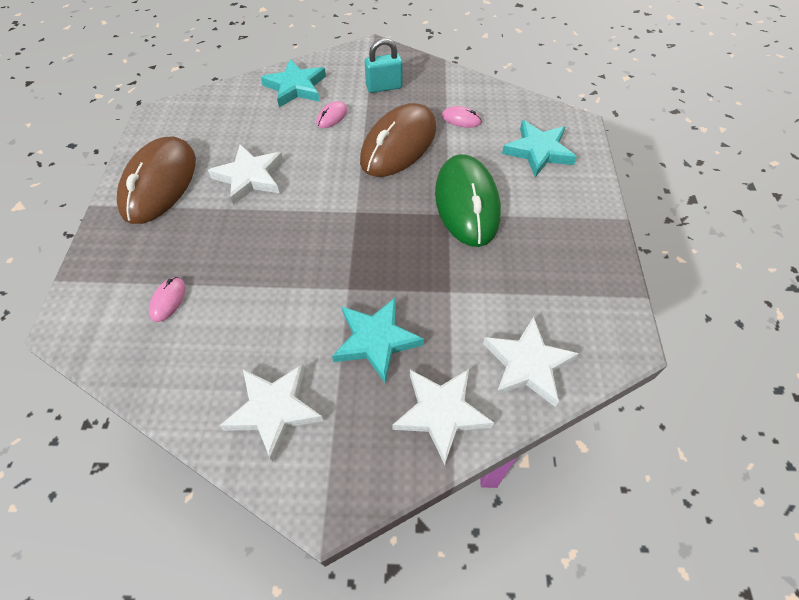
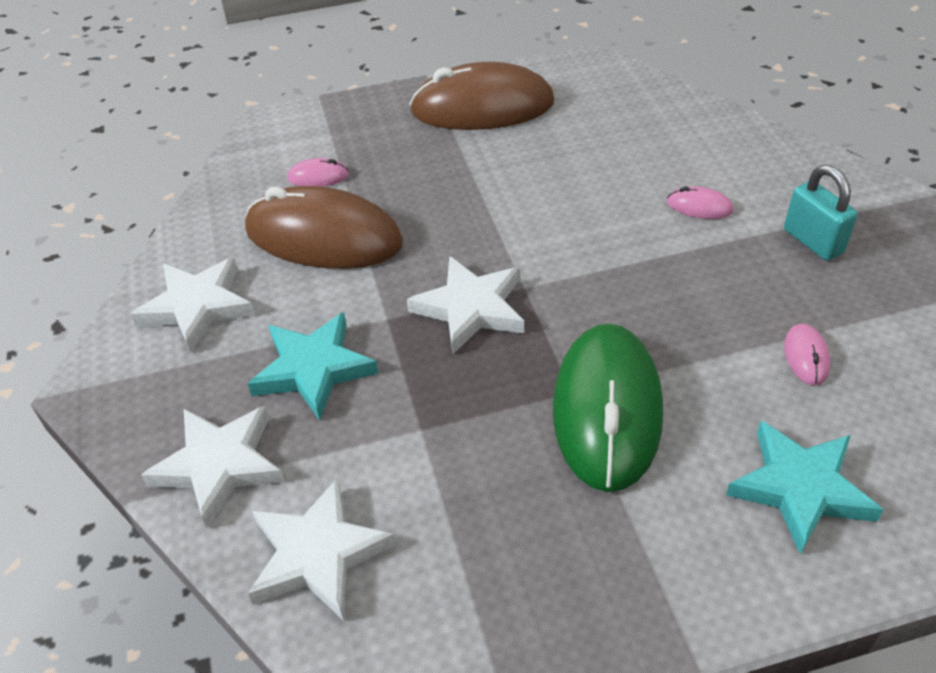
camera: 75 degrees right, 10 degrees down
white star [208,144,283,205] -> white star moved to [407,256,524,354]
turquoise star [261,59,326,107] -> none
brown mouse [360,103,436,177] -> brown mouse moved to [245,186,403,269]
green mouse [435,154,501,247] -> green mouse turned 60 degrees counterclockwise [553,323,663,492]

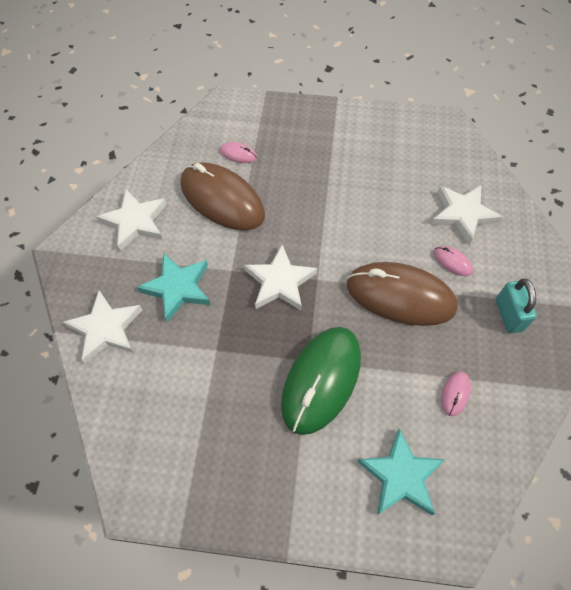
camera: 20 degrees right, 15 degrees up
white star [248,478,395,621] -> white star moved to [431,185,502,245]
brown mouse [409,62,555,130] -> brown mouse moved to [347,262,458,326]

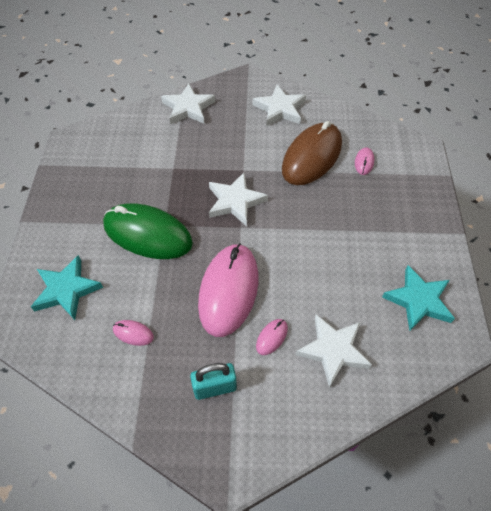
camera: 85 degrees right, 5 degrees down
turquoise star [137,253,210,322] -> turquoise star moved to [382,265,455,331]
brown mouse [347,262,458,326] -> pink mouse [198,243,258,337]

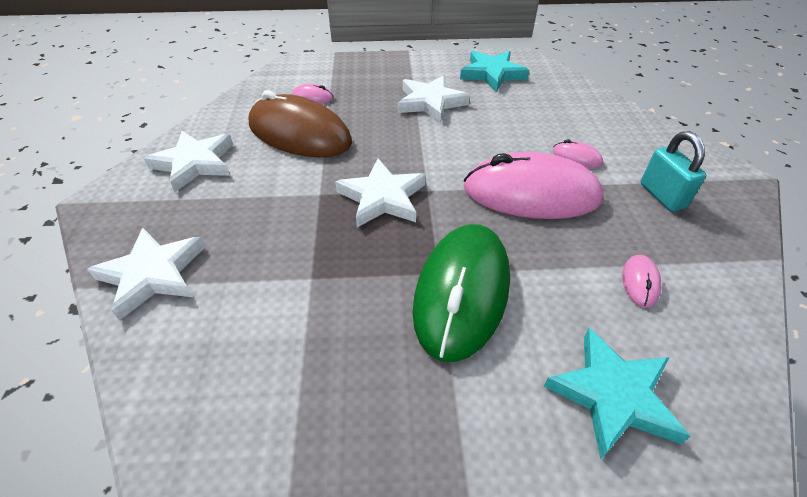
camera: 95 degrees left, 10 degrees down
white star [295,314,372,388] -> white star moved to [398,75,470,123]

